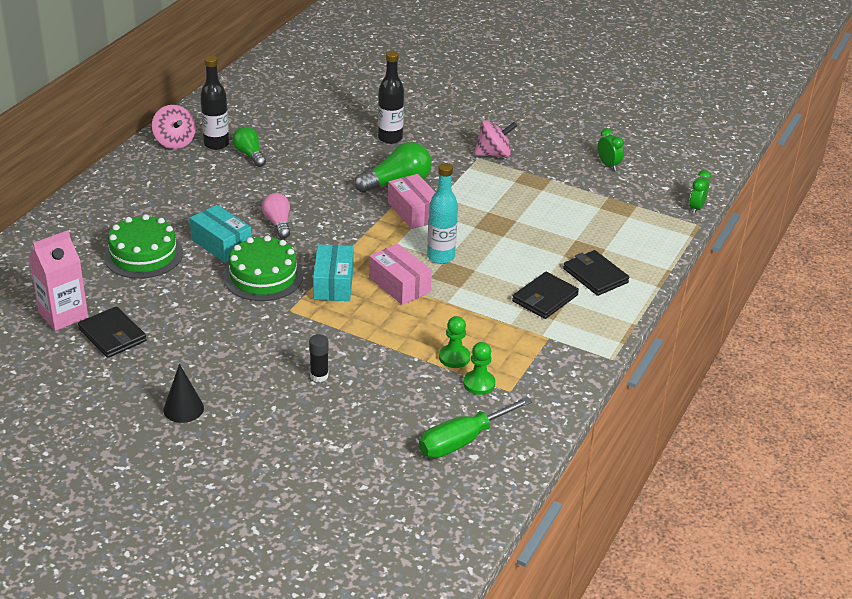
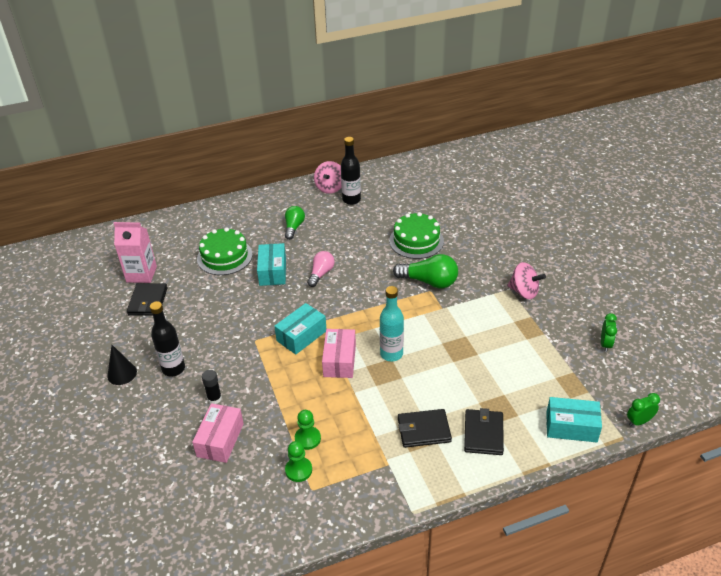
camera: 45 degrees right, 5 degrees up
green cake [224,235,303,301] -> green cake moved to [389,212,444,259]
green light bulb [232,127,266,167] -> green light bulb moved to [285,206,305,240]
black bottle [378,51,404,144] -> black bottle moved to [150,301,185,377]
pink box [388,174,435,229] -> pink box moved to [192,403,244,463]
green screwdriver [419,397,532,458] -> none
none -> turquoise box [546,397,602,442]

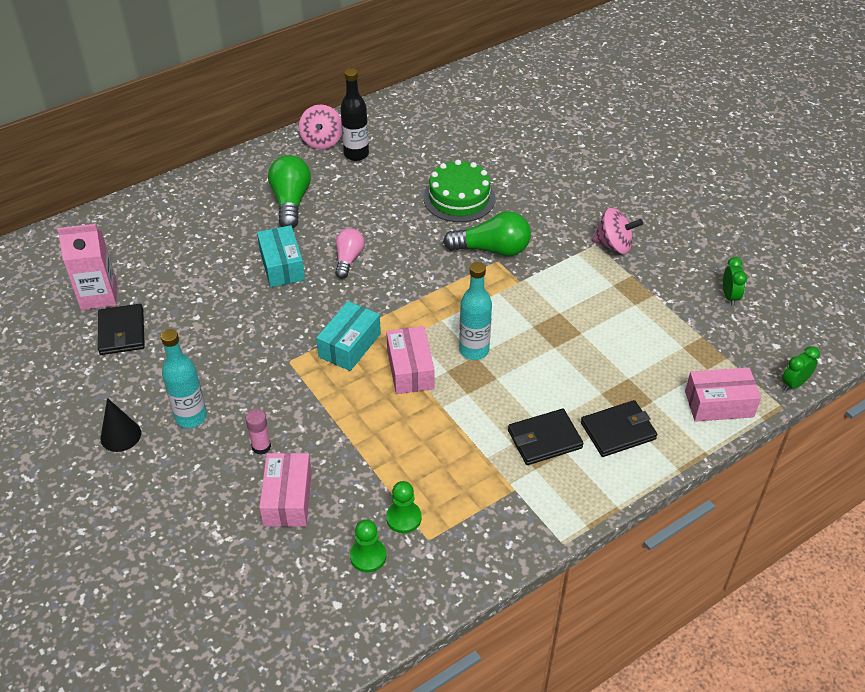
camera: 15 degrees left, 5 degrees up
black bottle [150,301,185,377] -> turquoise bottle [161,329,207,428]
green cake [197,227,253,275] -> none
black glue stick [202,370,222,404] -> pink glue stick [246,409,271,455]
green light bulb [285,206,305,240] -> green light bulb [268,155,311,228], size x1.55
green pawn [295,410,321,450] -> green pawn moved to [350,519,386,573]
black wallet [464,408,504,455] -> black wallet turned 75 degrees clockwise [581,400,657,457]
turquoise box [546,397,602,442] -> pink box [685,368,761,422]

